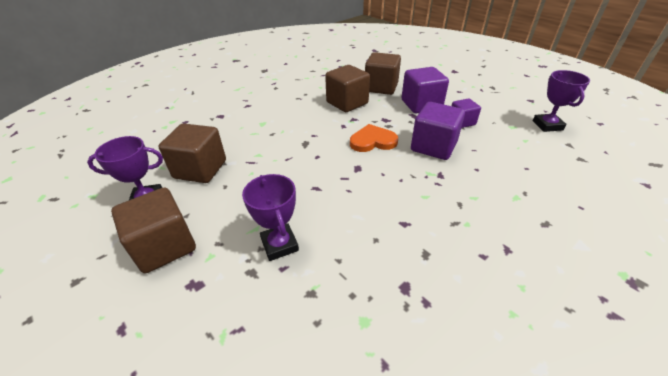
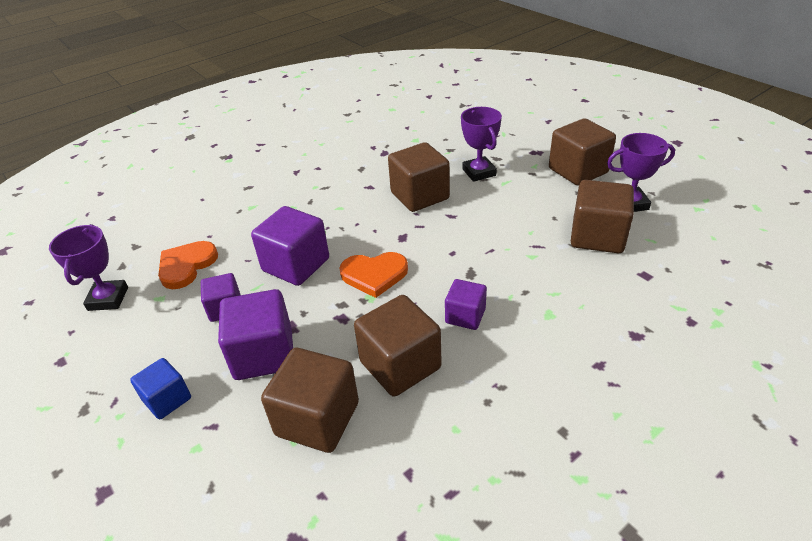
camera: 175 degrees left, 0 degrees up
none -> blue cube [130,358,191,419]
none -> orange heart [158,241,218,289]
none -> brown cube [388,142,450,212]
none -> purple cube [445,279,487,330]

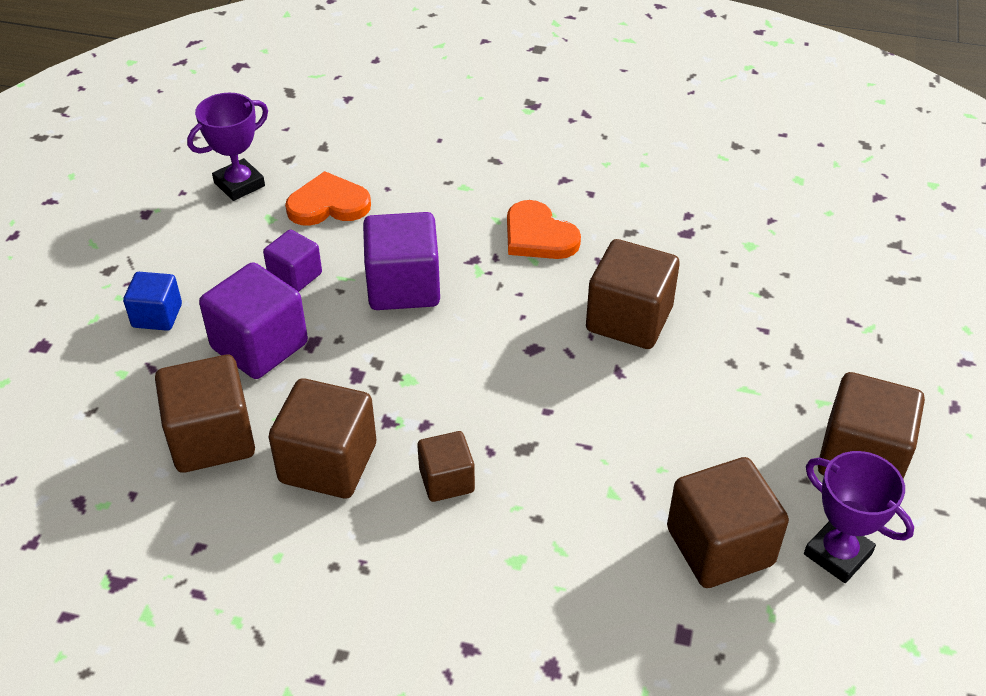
camera: 50 degrees right, 5 degrees up
orange heart [339,252,408,298] -> orange heart moved to [507,200,581,259]
purple cube [445,279,487,330] -> brown cube [417,431,475,502]
purple trophy [461,107,502,182] -> none

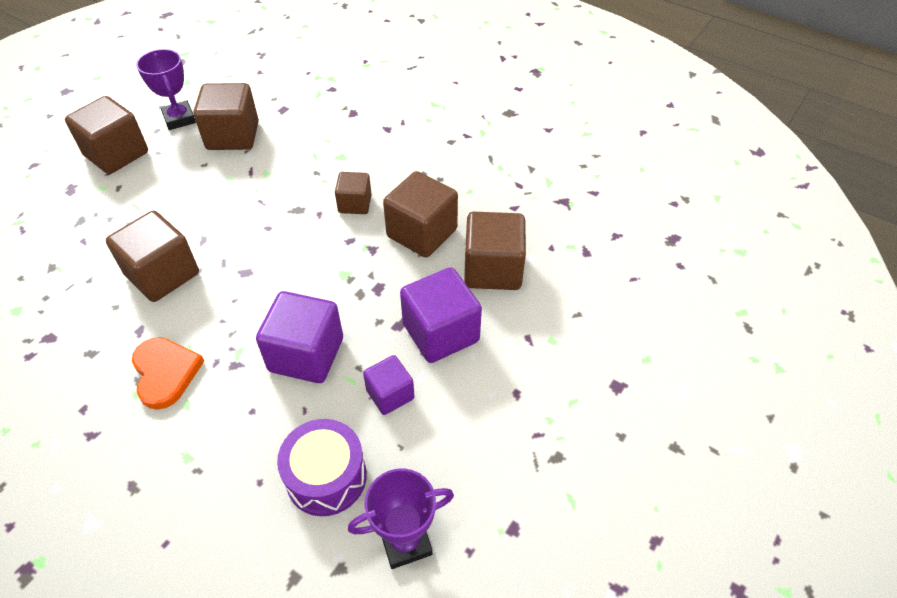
camera: 160 degrees left, 5 degrees up
blue cube [123,272,182,331] -> none
orange heart [285,171,371,226] -> purple drum [277,419,367,516]

